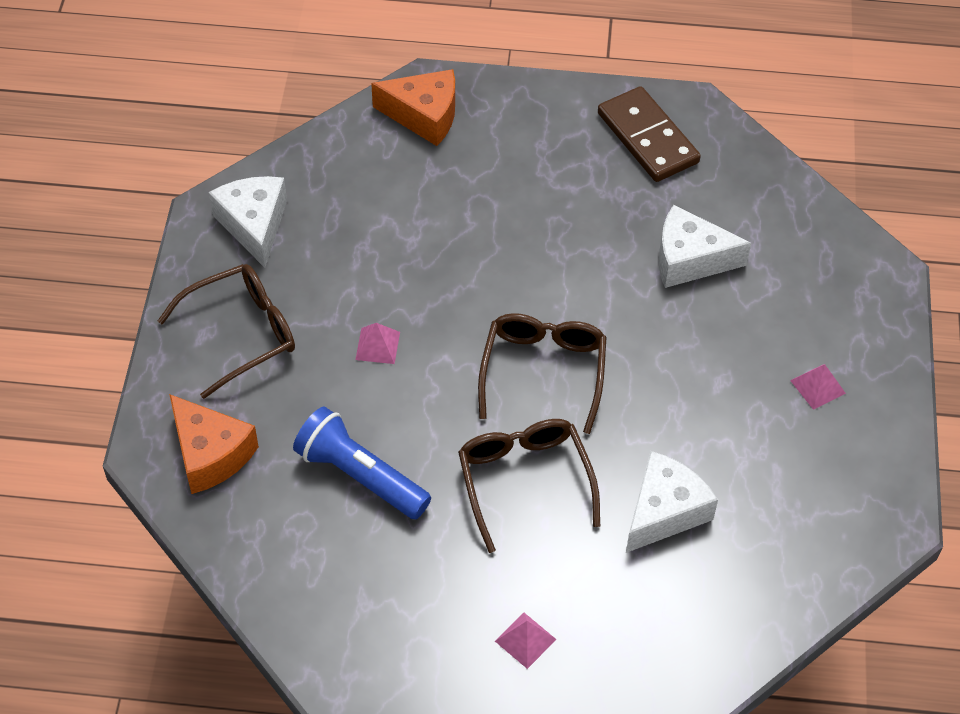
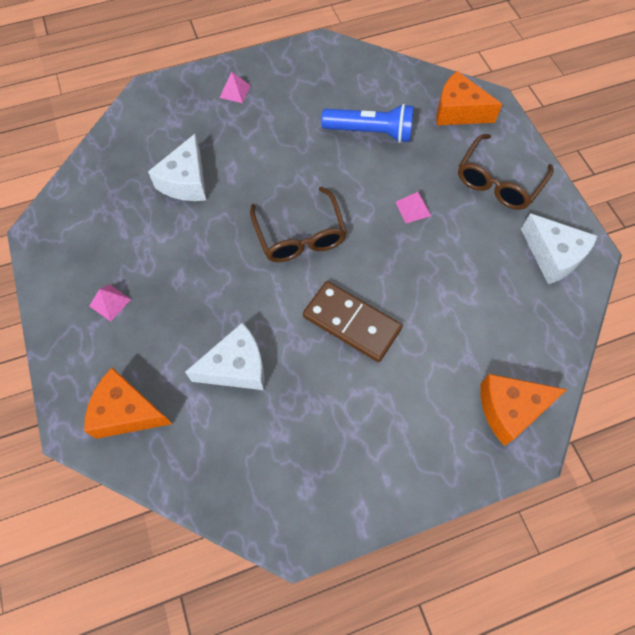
camera: 155 degrees right, 10 degrees up
brown glasses [458,419,600,553] -> none
brown domino [598,86,701,182] -> brown domino moved to [303,281,402,362]
none -> orange cheese [84,368,172,439]

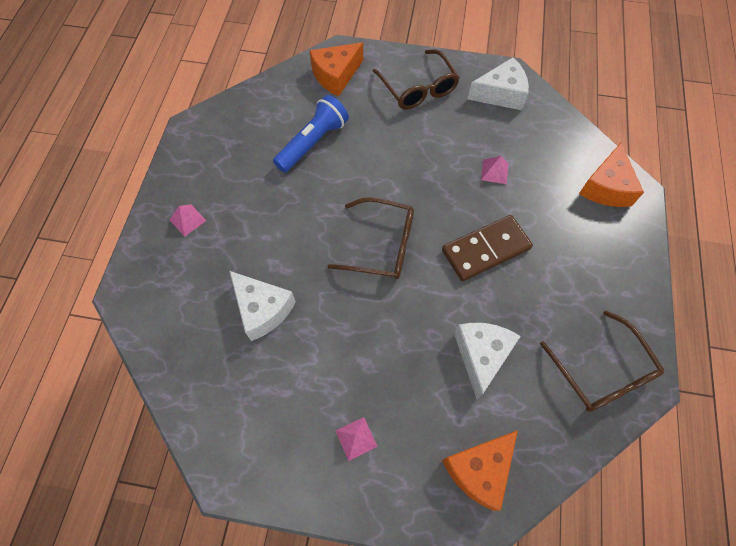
camera: 60 degrees left, 0 degrees up
pink pyramid [396,192,431,223] -> pink pyramid moved to [481,156,508,184]
none -> brown glasses [540,310,664,412]

